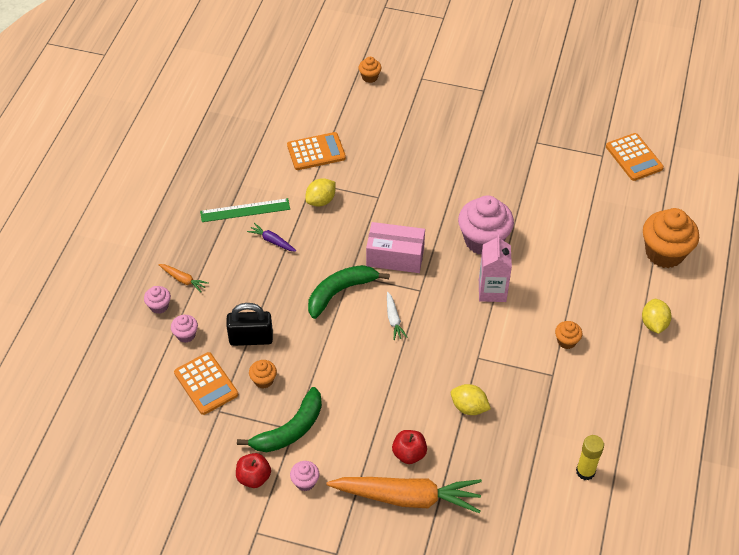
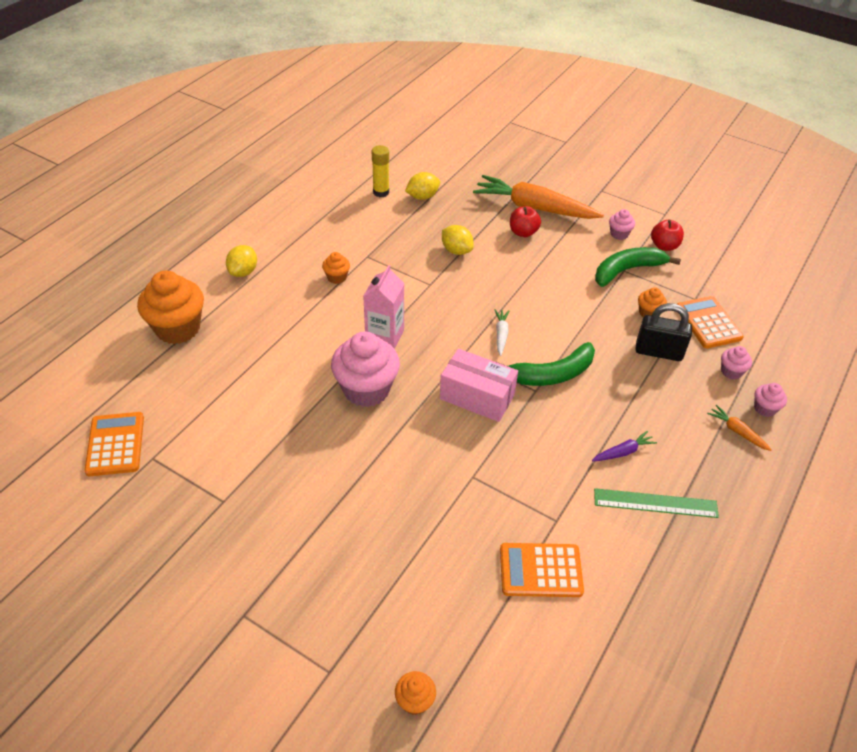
camera: 165 degrees left, 5 degrees down
purple carrot [247,223,296,252] -> purple carrot turned 75 degrees counterclockwise [592,431,657,461]
yellow lemon [305,178,336,206] -> yellow lemon moved to [405,172,440,200]

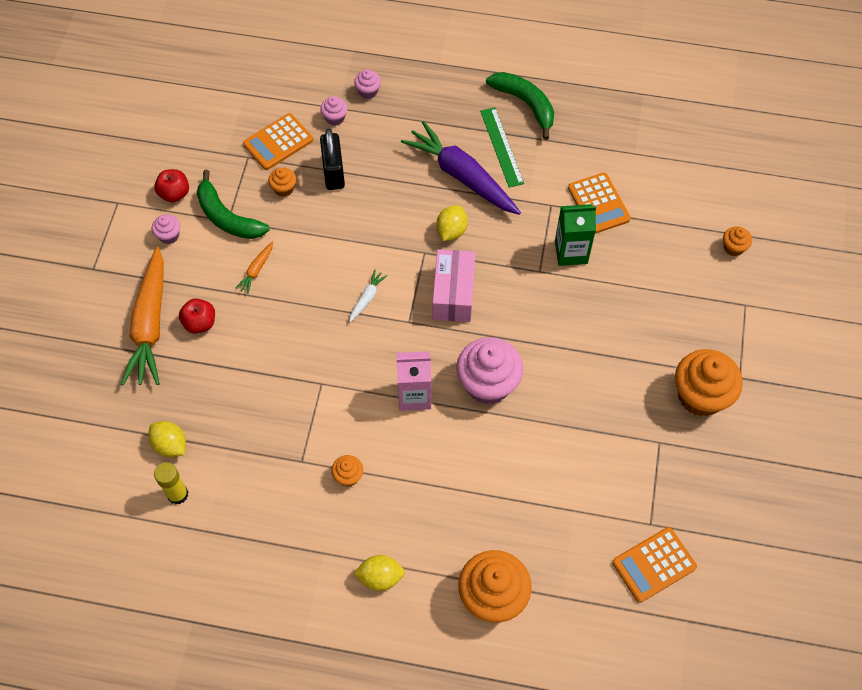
camera: 110 degrees left, 15 degrees up
yellow lemon [442,225,474,255] -> yellow lemon moved to [436,205,468,241]
white carrot [495,310,509,356] -> white carrot turned 135 degrees clockwise [349,269,388,322]
green banana [497,342,595,386] -> green banana moved to [486,72,554,140]
purple carrot [592,431,657,461] -> purple carrot [401,121,521,215], size x2.38
orange carrot [707,405,772,451] -> orange carrot moved to [235,241,273,294]
none -> green carton [555,204,596,266]
none -> orange cupcake [675,349,743,417]

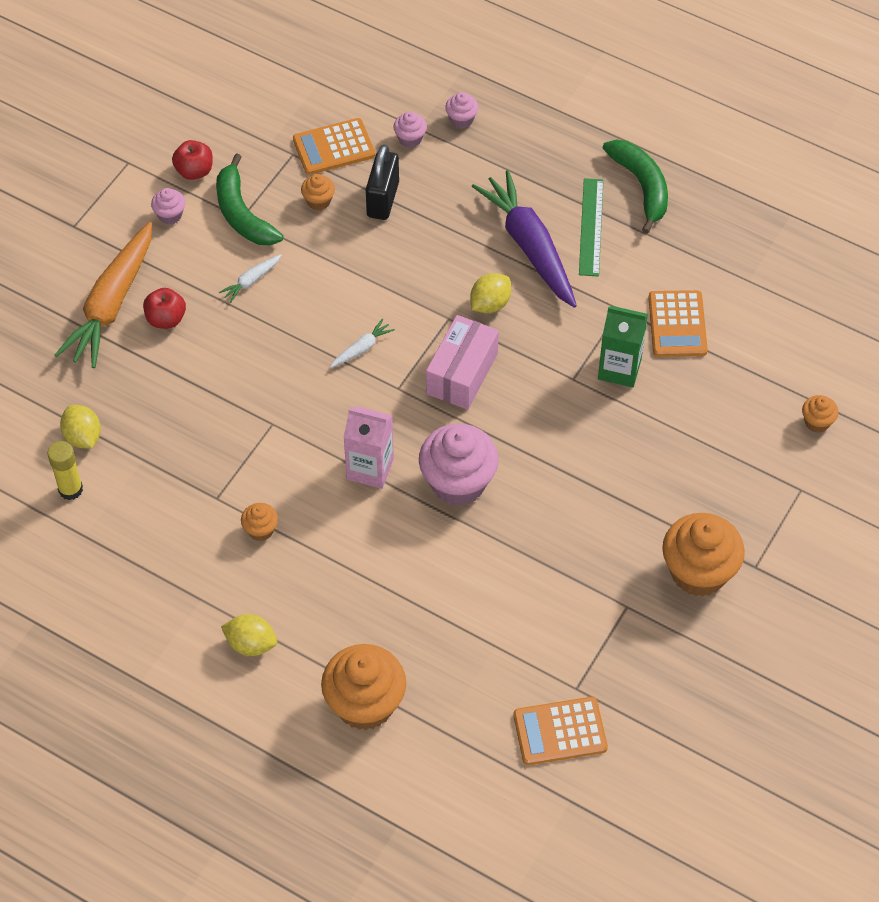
camera: 20 degrees right, 5 degrees down
orange carrot [235,241,273,294] -> white carrot [219,254,282,303]

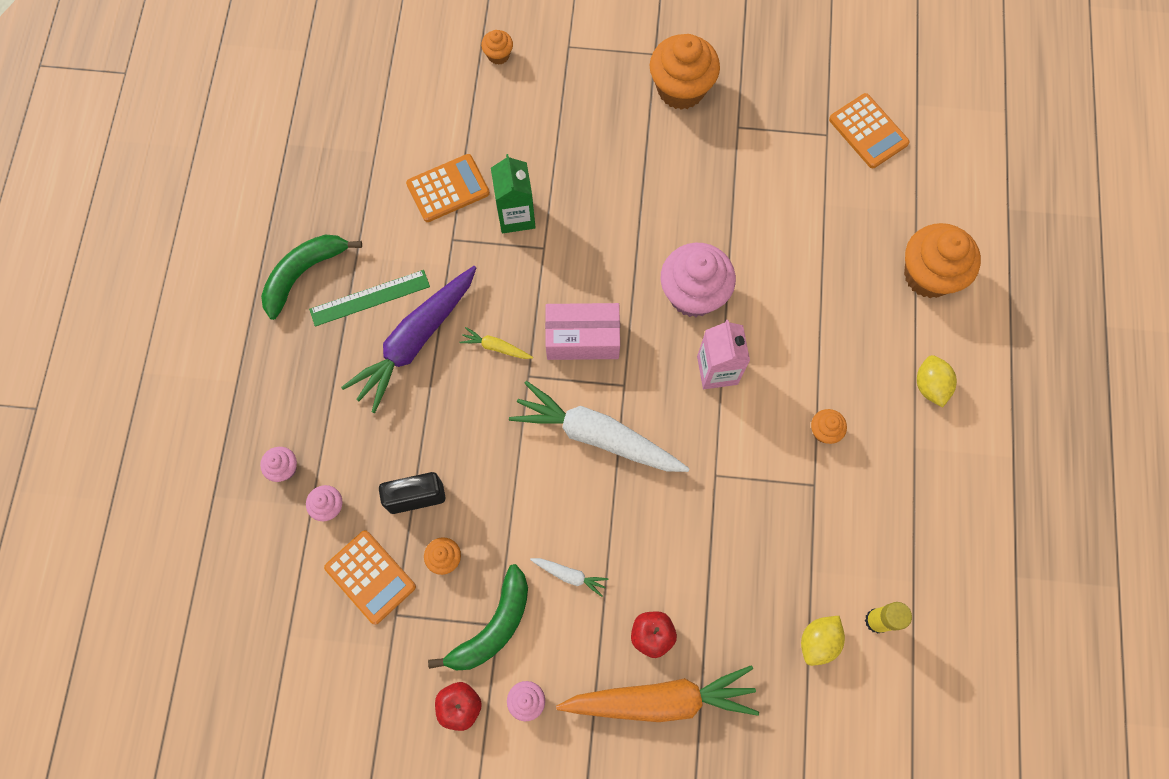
camera: 115 degrees left, 15 degrees up
white carrot [330,319,395,368] -> white carrot [509,381,690,472], size x2.38
yellow lemon [470,273,511,313] -> yellow carrot [459,327,533,359]

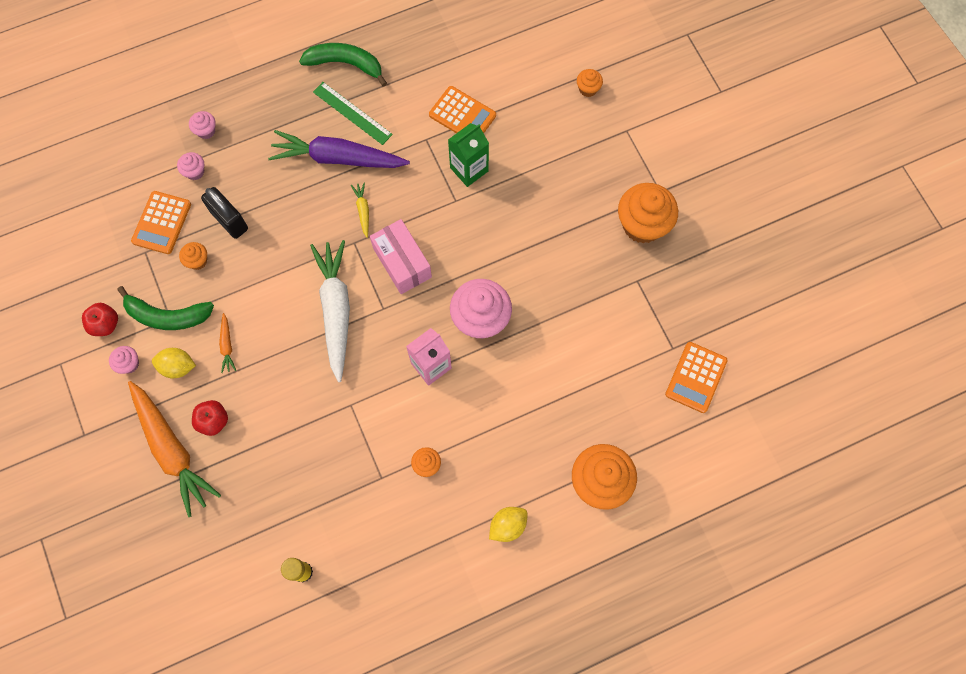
camera: 60 degrees right, 0 degrees up
white carrot [530,558,609,597] -> orange carrot [219,313,236,373]
yellow lemon [801,616,845,666] -> yellow lemon moved to [152,348,196,378]

